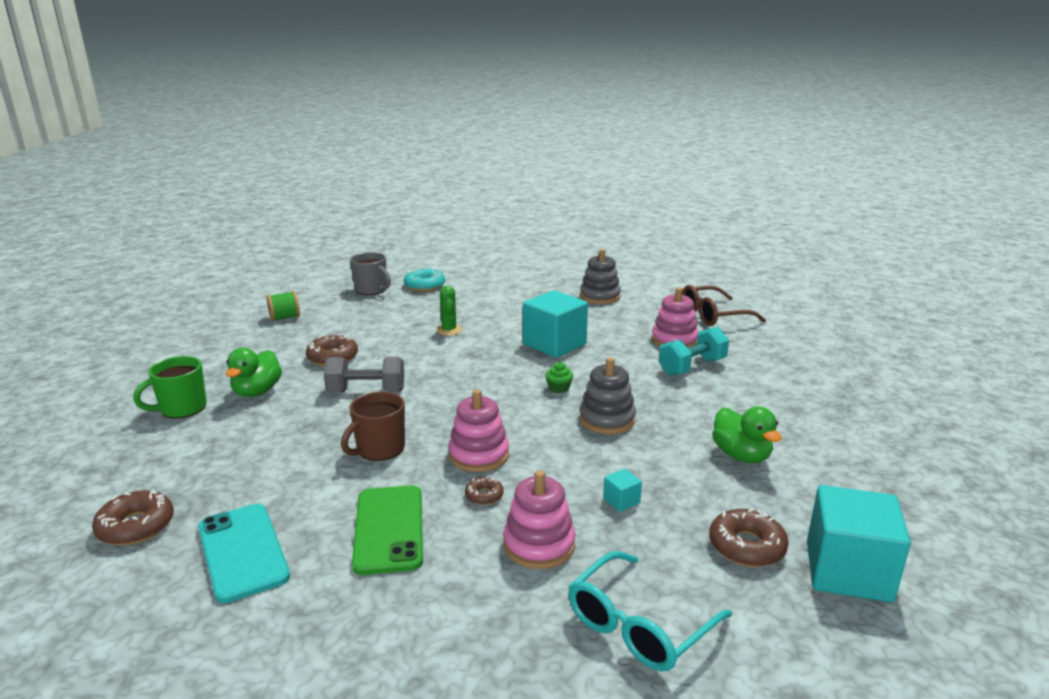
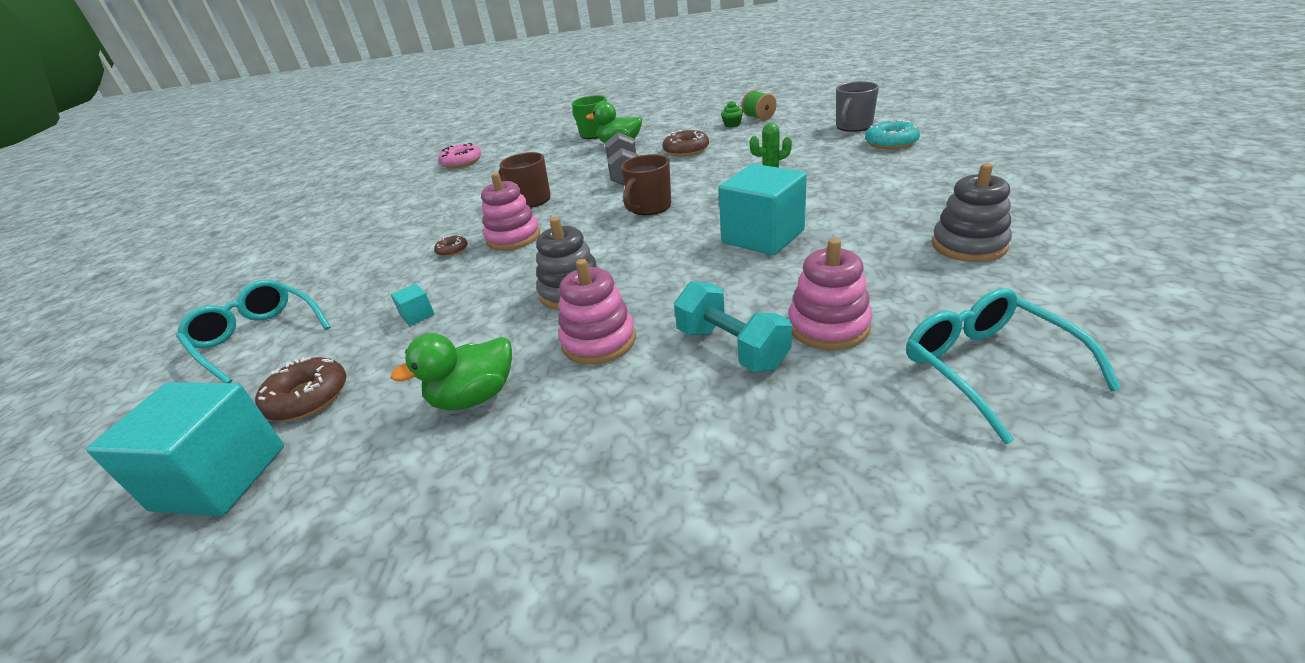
camera: 90 degrees right, 10 degrees up
brown donut [92,490,174,545] -> pink donut [438,143,481,168]
turquoise phone [198,504,290,603] -> none
green phone [352,485,423,575] -> none
pink stacking toy [503,470,576,569] -> pink stacking toy moved to [558,259,636,365]
green cupcake [545,362,573,393] -> green cupcake moved to [721,101,743,127]
brown glasses [682,285,766,326] -> turquoise glasses [906,288,1121,444]
none -> brown mug [621,154,671,215]

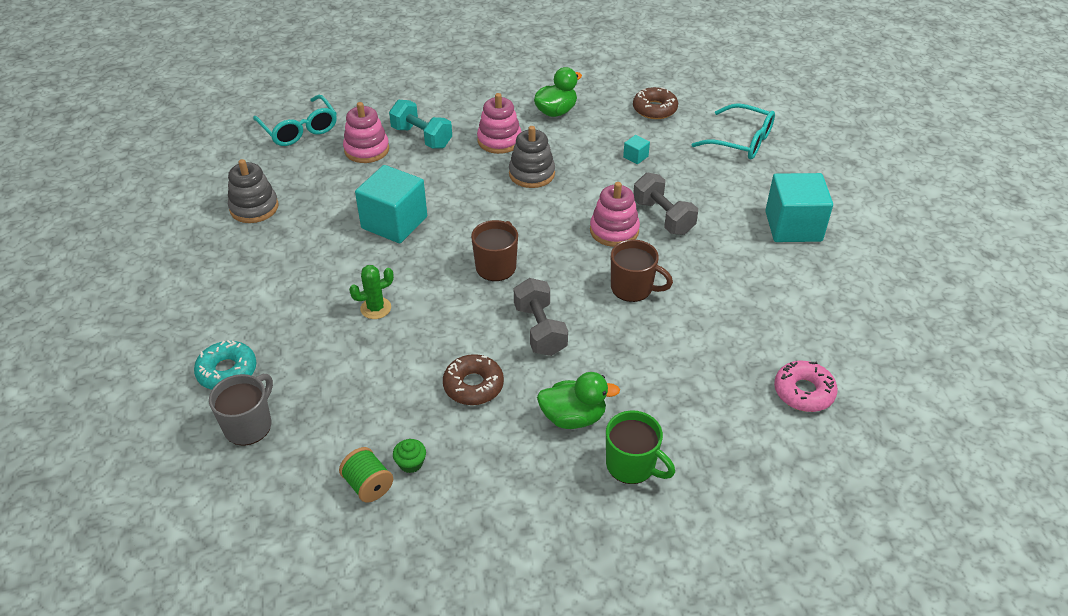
camera: 165 degrees right, 10 degrees up
turquoise cube [86,382,284,516] -> turquoise cube moved to [765,173,833,242]
brown donut [434,235,468,257] -> grey dumbbell [633,173,698,235]

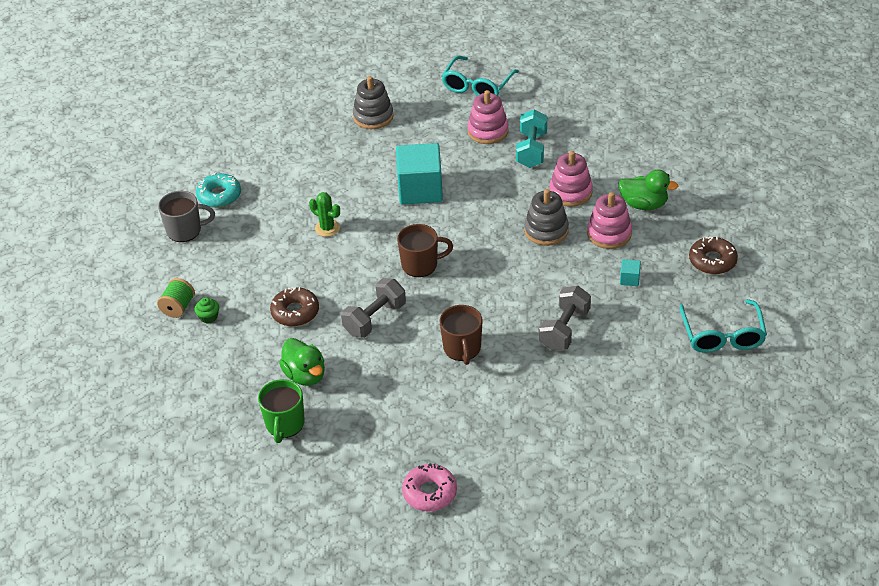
camera: 60 degrees right, 0 degrees up
pink stacking toy [590,182,640,247] -> pink stacking toy moved to [587,192,632,249]
turquoise cube [765,173,833,242] -> none

